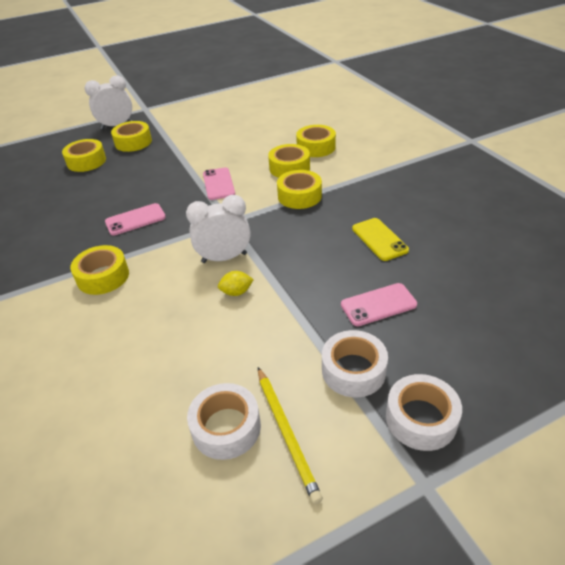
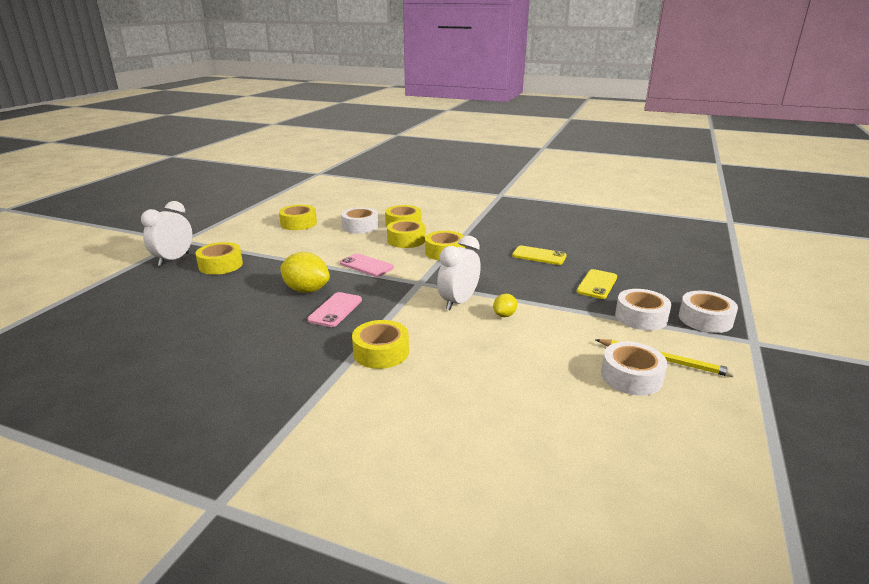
camera: 45 degrees left, 15 degrees down
yellow tape [62,139,106,172] -> yellow tape moved to [279,205,317,230]
pink phone [341,283,417,326] -> yellow phone [576,269,617,299]
none -> yellow lemon [280,252,330,293]
none -> white tape [341,207,379,234]

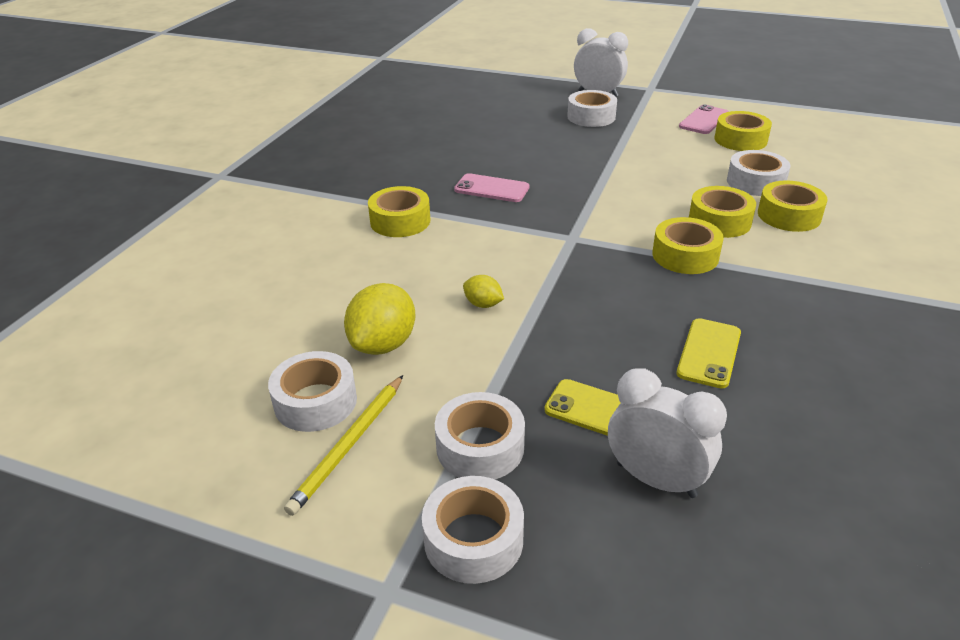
camera: 90 degrees right, 10 degrees up
yellow tape [195,242,243,275] -> white tape [567,90,617,127]
yellow lemon [280,252,330,293] -> yellow lemon moved to [344,283,415,355]
pink phone [340,253,394,277] -> pink phone moved to [679,104,729,134]
white clock [437,235,481,310] -> white clock moved to [608,368,727,498]

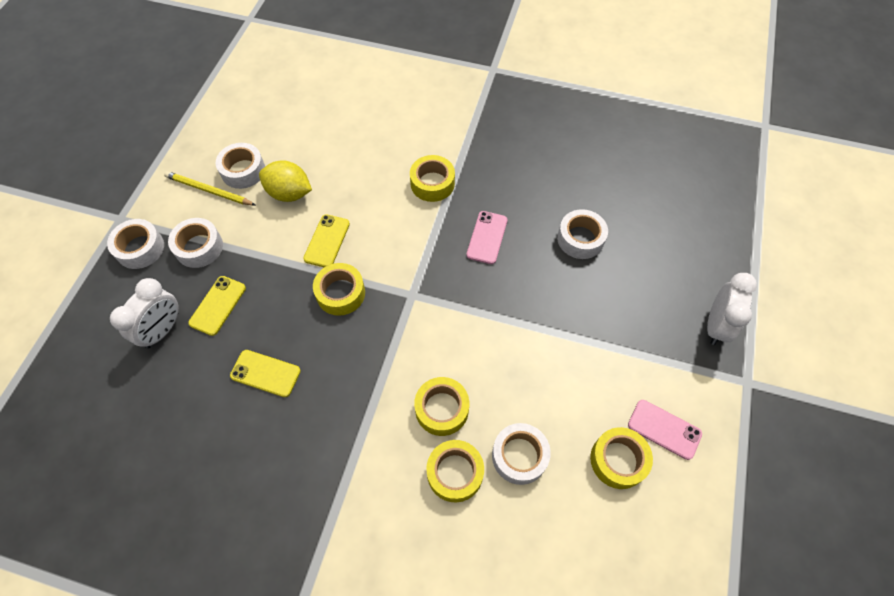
camera: 85 degrees right, 25 degrees up
yellow lemon [463,275,504,308] -> yellow phone [303,214,350,267]
white tape [567,90,617,127] -> white tape moved to [557,209,608,259]
yellow tape [653,217,724,274] -> yellow tape moved to [313,263,365,316]

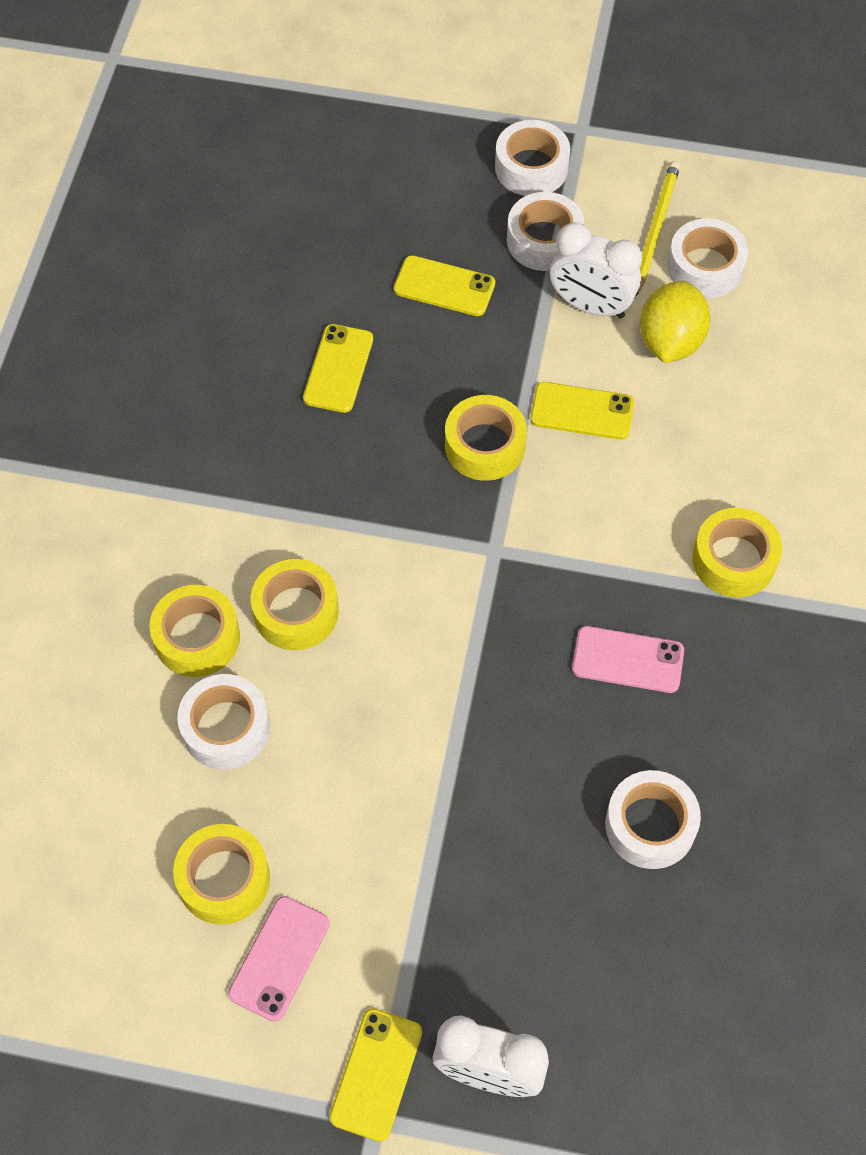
camera: 85 degrees right, 0 degrees up
white clock [110,278,179,349] -> white clock moved to [550,222,642,318]
none -> yellow phone [329,1008,422,1142]

